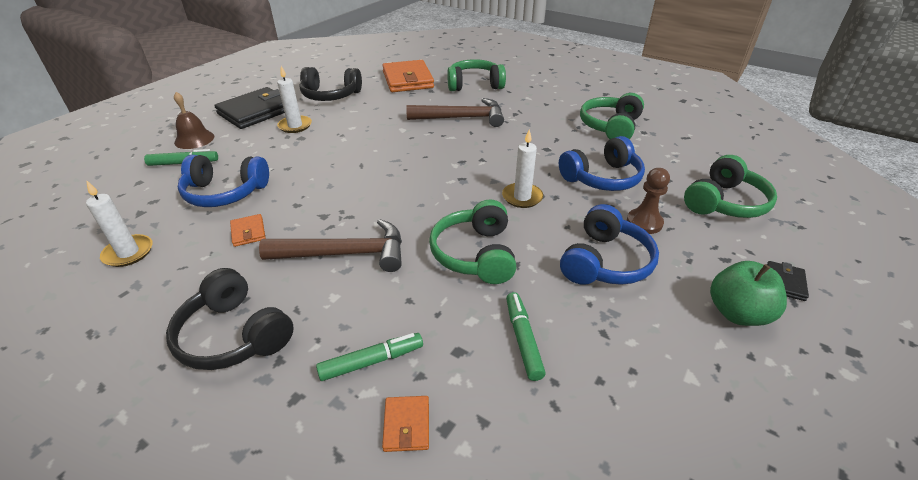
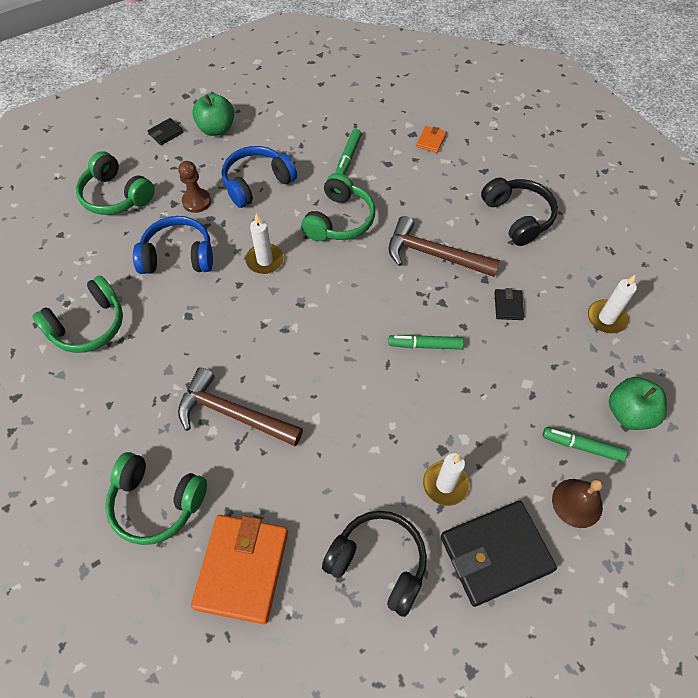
camera: 155 degrees left, 20 degrees up
blue headphones [178,155,269,207] -> none
orange wallet [230,214,266,247] -> black wallet [494,288,524,320]
green marker [316,333,423,381] -> green marker moved to [389,335,464,350]
green headphones [684,155,777,218] -> green headphones turned 120 degrees counterclockwise [76,151,155,215]
none -> green apple [609,377,667,430]

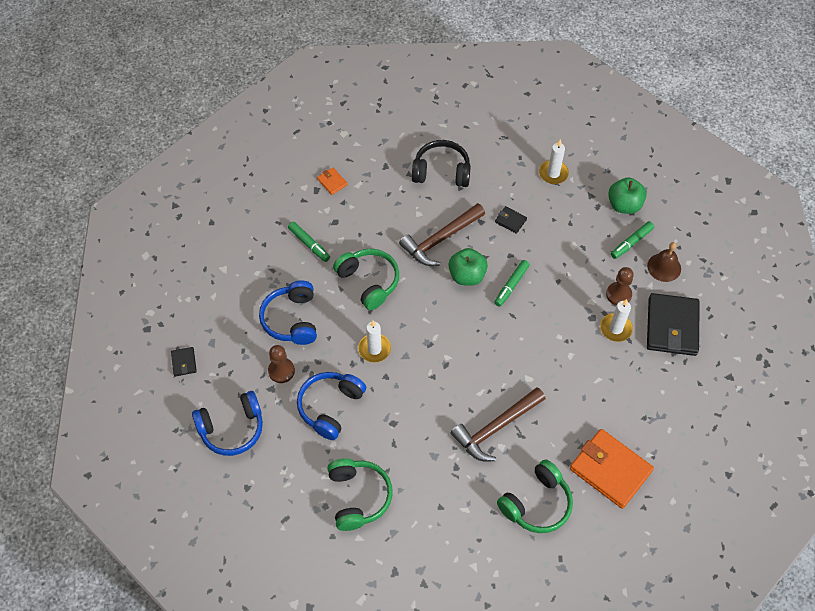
camera: 60 degrees left, 0 degrees up
green headphones [76,151,155,215] -> blue headphones [192,391,263,456]
green apple [192,93,234,136] -> green apple moved to [449,248,488,286]
black headphones [322,511,427,617] -> none
none -> brown pawn [606,267,634,305]

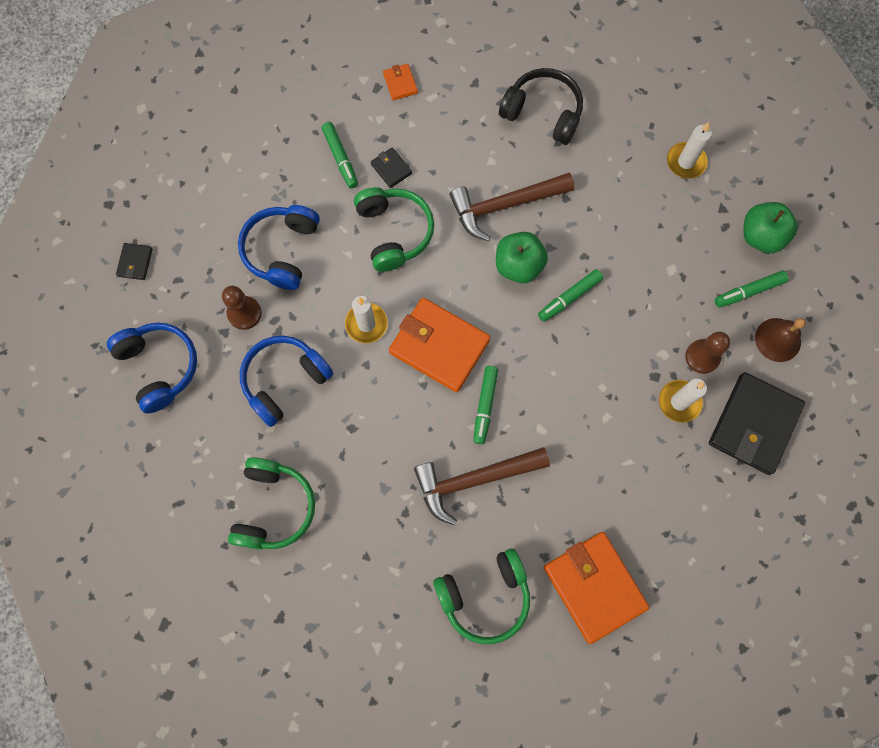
camera: 20 degrees right, 15 degrees up
blue headphones [192,391,263,456] -> blue headphones turned 120 degrees counterclockwise [107,323,197,413]
black wallet [495,206,527,234] -> black wallet moved to [371,147,412,188]
none -> orange wallet [389,298,491,392]
none -> green marker [474,366,498,444]

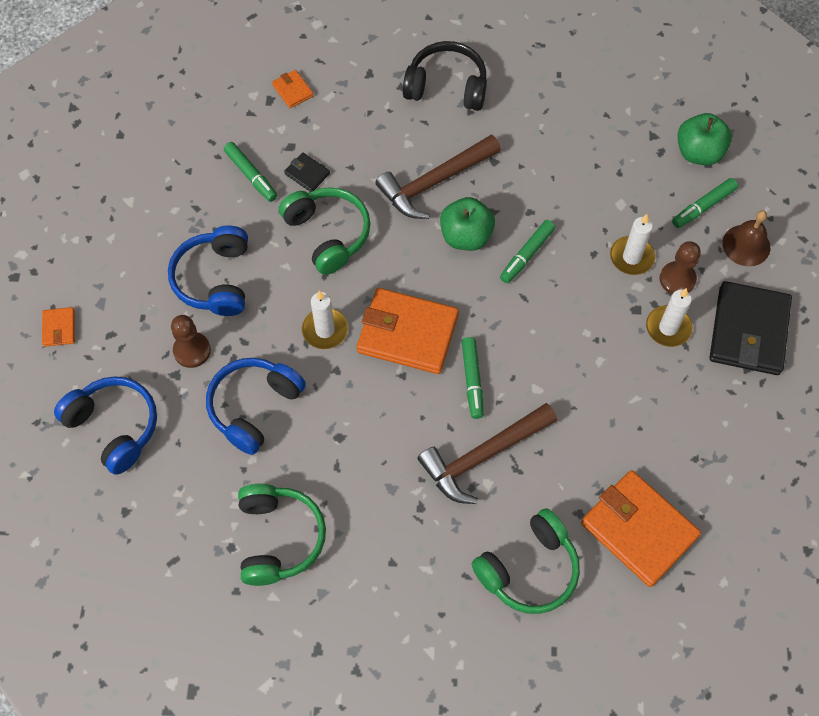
camera: 15 degrees left, 10 degrees down
black wallet [116,243,153,280] -> orange wallet [42,307,75,347]
white candle [667,122,712,179] -> white candle moved to [610,214,655,275]

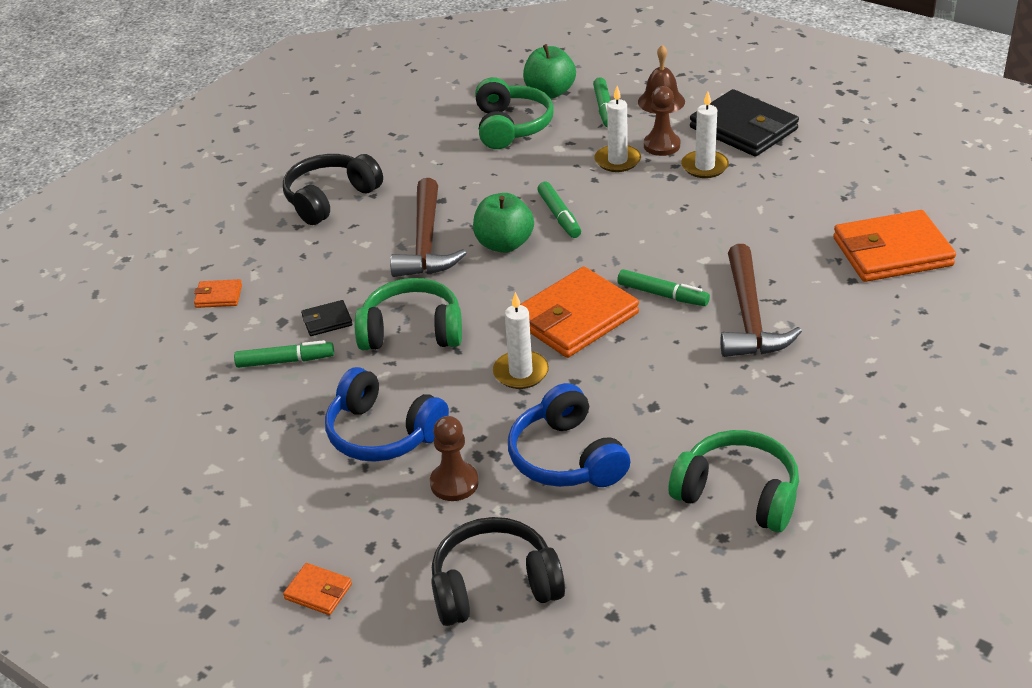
camera: 55 degrees left, 25 degrees down
blue headphones [54,376,157,475] -> black headphones [431,517,565,626]
green headphones [471,508,580,614] -> green headphones moved to [475,77,554,149]

